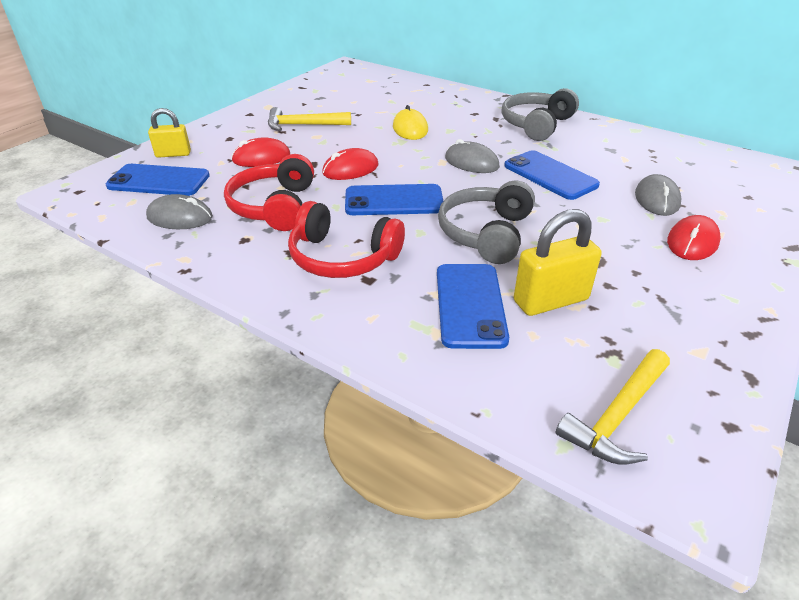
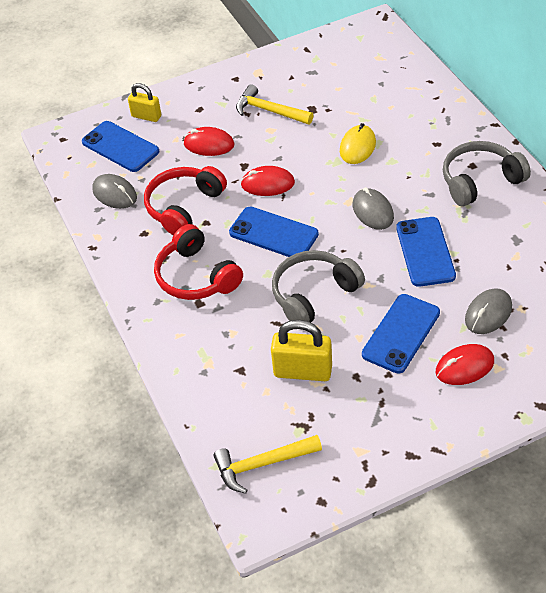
camera: 35 degrees right, 10 degrees up
blue phone [437,264,509,349] -> blue phone moved to [362,294,440,373]

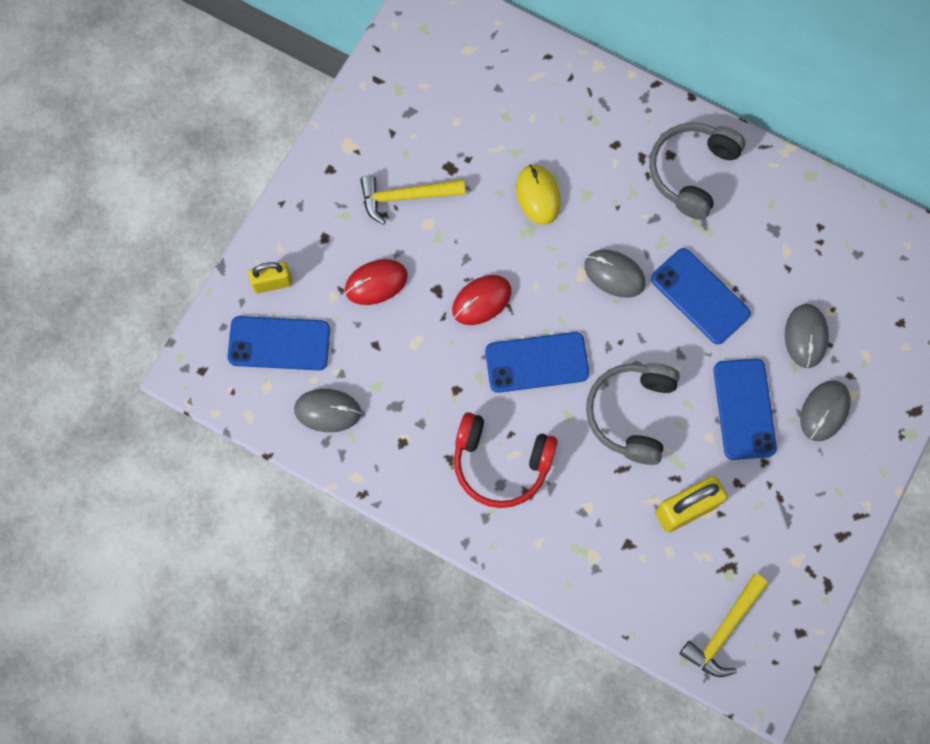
camera: 40 degrees left, 25 degrees up
red headphones [144,166,227,235] -> none
red mouse [436,344,494,385] -> grey mouse [800,380,851,441]

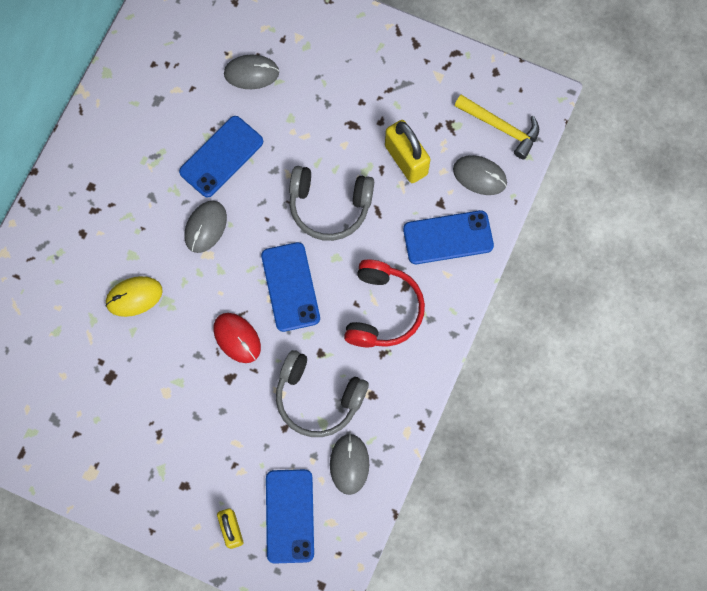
camera: 95 degrees left, 0 degrees up
red mouse [345,259,408,305] -> none
yellow hammer [360,175,465,225] -> none
grey headphones [649,122,746,220] -> grey headphones moved to [276,350,369,437]
blue phone [713,358,777,460] -> blue phone moved to [403,210,494,264]
grey mouse [800,380,851,441] -> grey mouse moved to [453,155,507,195]

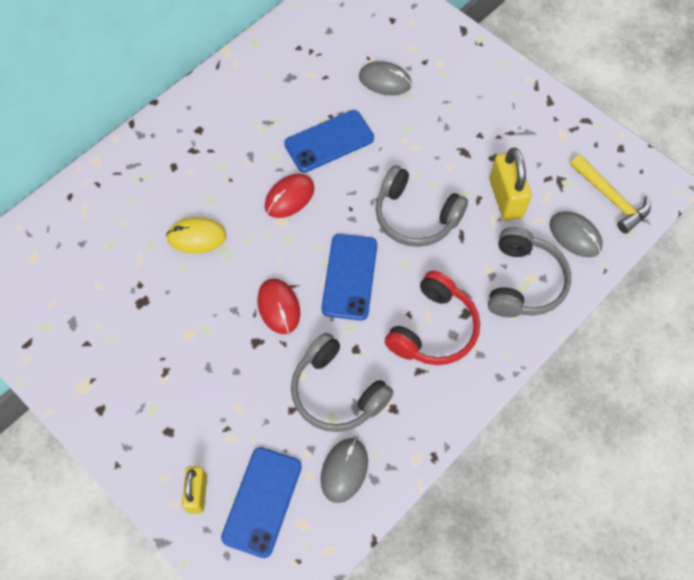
camera: 20 degrees right, 10 degrees down
grey mouse [185,201,227,253] -> red mouse [265,174,314,218]
blue phone [403,210,494,264] -> grey headphones [488,227,571,317]

